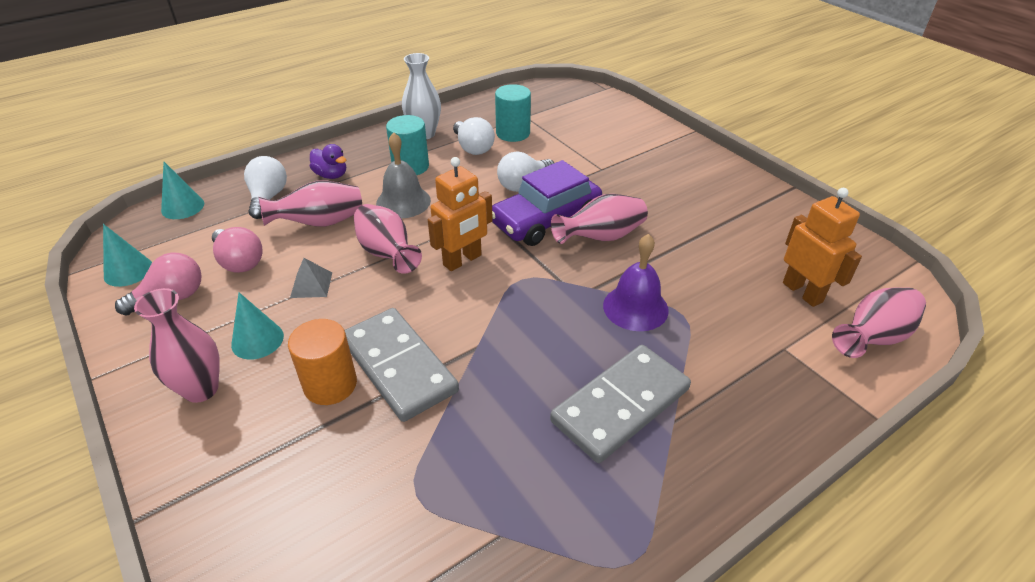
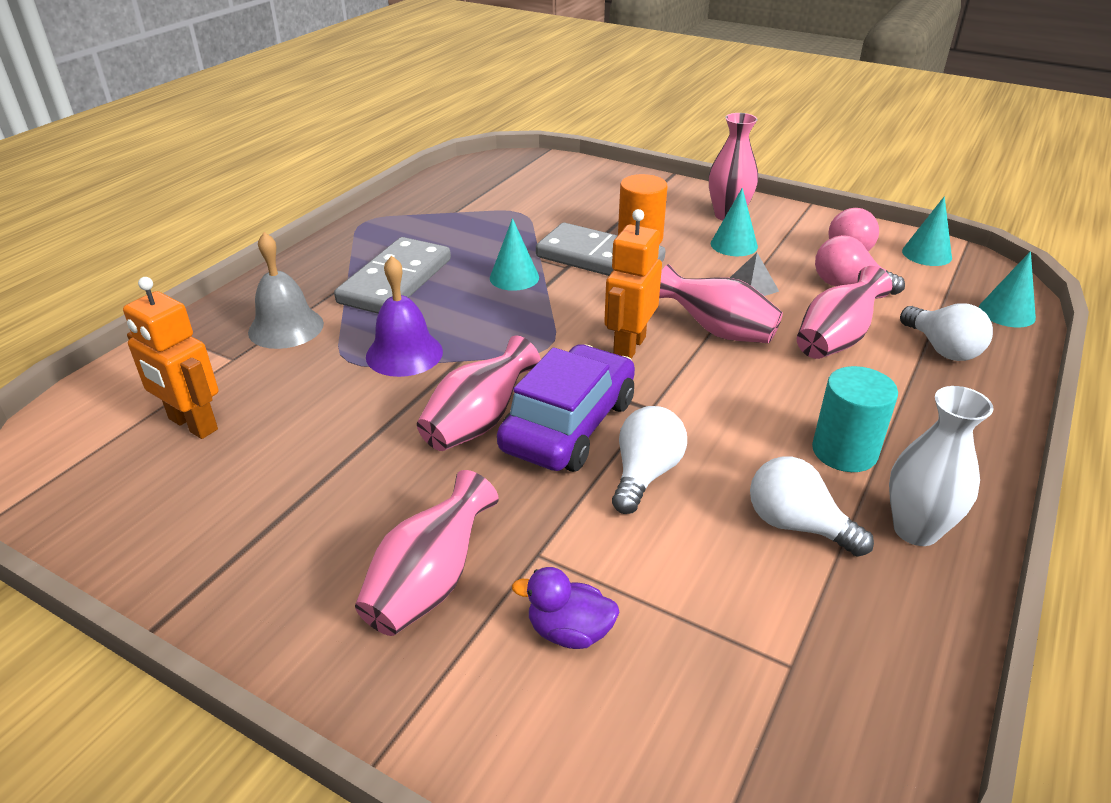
camera: 155 degrees right, 5 degrees down
purple duck [310,144,346,179] -> purple duck moved to [512,567,620,649]
grey bell [376,132,431,218] -> grey bell moved to [248,232,324,349]
turquoise cylinder [495,84,531,142] -> none
pink vase [832,287,926,358] -> pink vase moved to [355,470,499,636]
none -> turquoise cone [490,218,539,291]

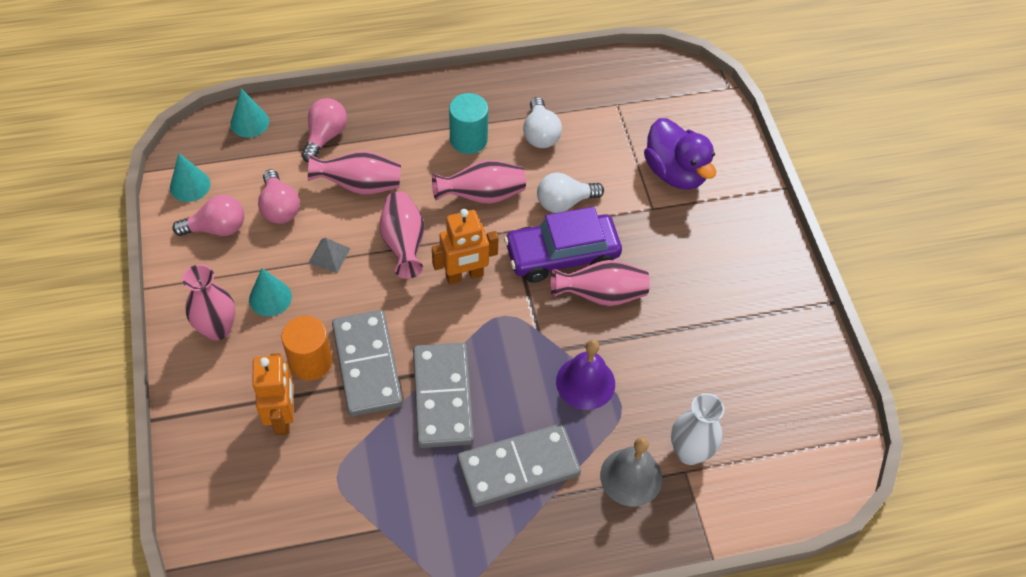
camera: 135 degrees left, 20 degrees up
orange robot [123,277,218,439] -> orange robot moved to [252,353,294,435]
pink vase [355,470,499,636] -> pink vase moved to [432,160,526,204]
turquoise cone [490,218,539,291] -> grey domino [413,343,474,448]
purple duck [512,567,620,649] -> purple duck [644,118,716,190], size x1.82
white vase [889,386,994,546] -> white vase moved to [671,393,724,465]
white light bulb [900,303,993,361] -> pink light bulb [302,98,347,162]

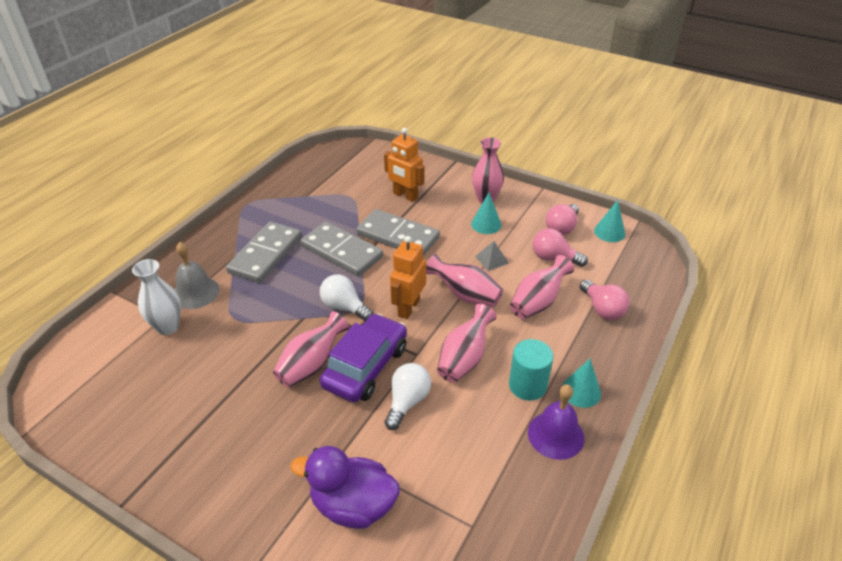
camera: 135 degrees right, 15 degrees down
turquoise cone [230,89,269,138] -> turquoise cone moved to [562,359,601,408]
orange cylinder [282,316,332,380] -> none
white light bulb [523,97,562,148] -> white light bulb moved to [320,274,373,321]
purple bell [556,339,615,410] -> purple bell moved to [528,384,584,460]

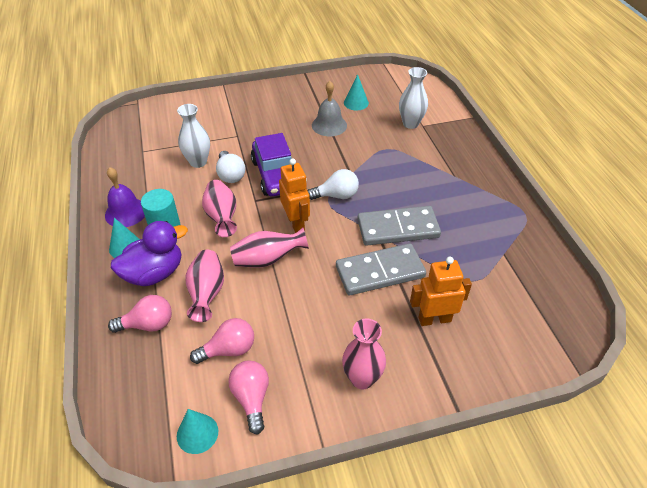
camera: 135 degrees right, 5 degrees up
grey bell [175,242,219,309] -> grey bell moved to [312,81,347,136]
grey domino [226,222,302,283] -> none
pink vase [273,311,350,388] -> none
purple duck [291,446,400,529] -> purple duck moved to [111,221,188,286]
turquoise cone [471,193,501,234] -> turquoise cone moved to [344,74,369,110]
grey pyramid [475,241,509,271] -> none
pink light bulb [580,279,630,320] -> pink light bulb turned 150 degrees clockwise [108,295,172,333]
none -> white vase [177,104,210,168]

